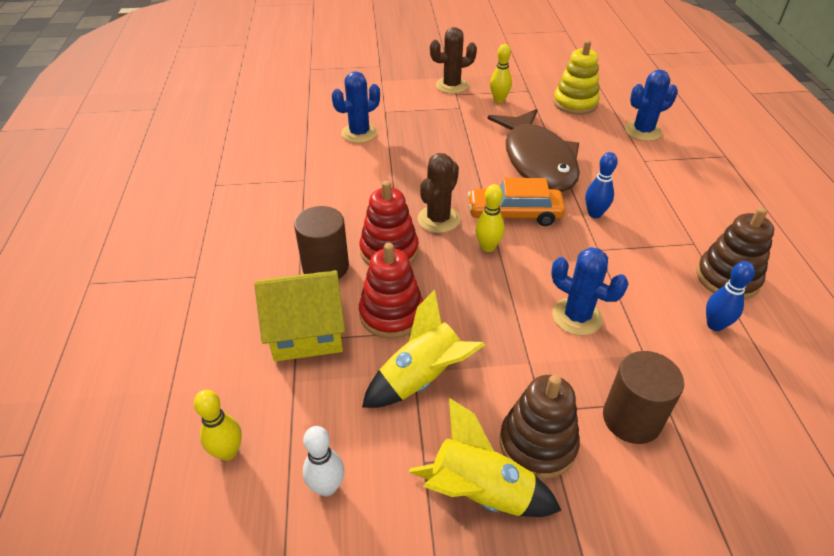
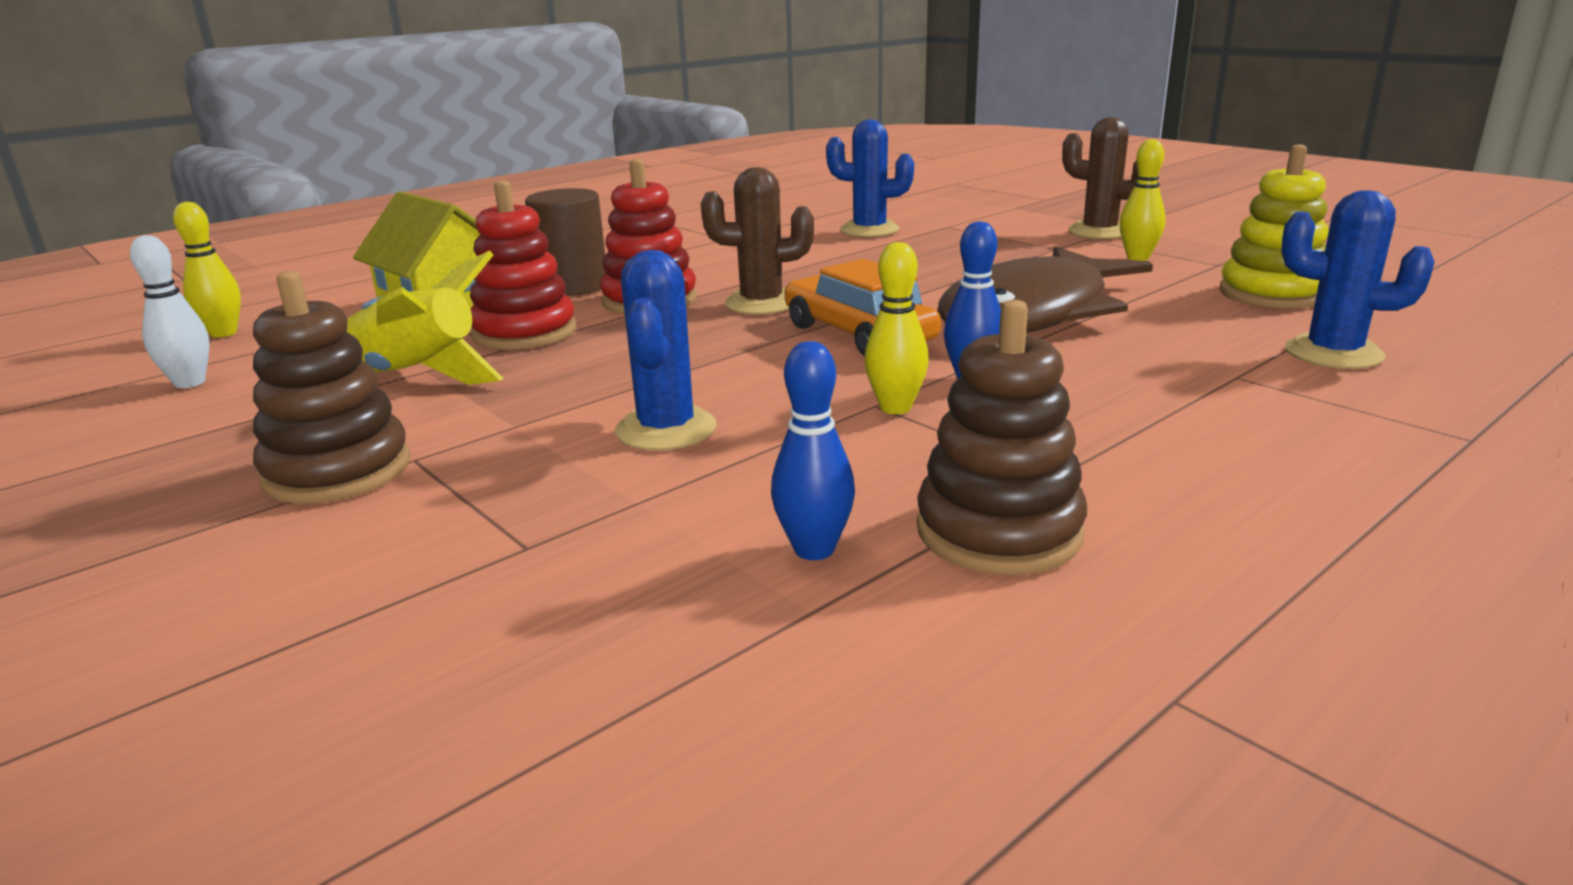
camera: 55 degrees right, 20 degrees down
yellow rocket [409,398,562,517] -> none
yellow bowling pin [475,184,505,252] -> yellow bowling pin moved to [864,242,929,414]
brown cylinder [603,351,684,444] -> none

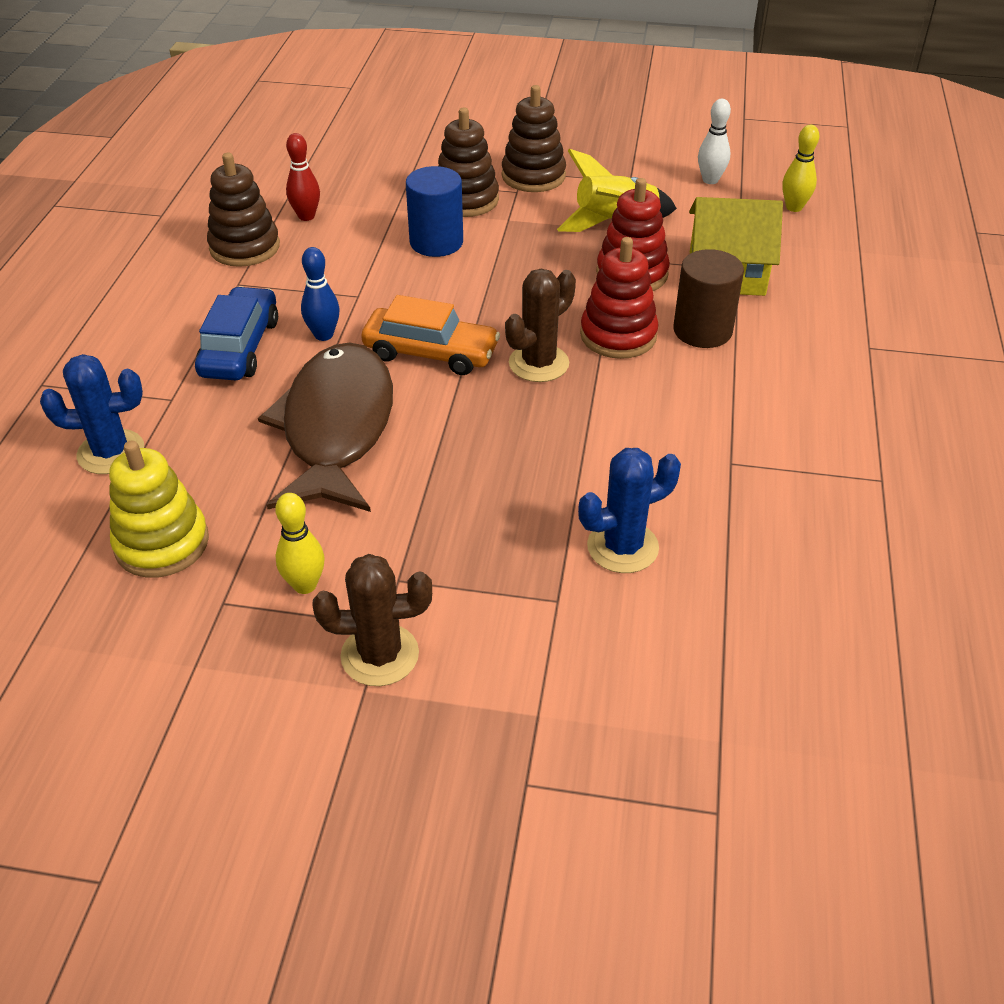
camera: 140 degrees right, 20 degrees up
blue cactus [615,250,717,450] -> blue cylinder [406,166,463,257]
blue bowling pin [771,341,855,560] -> red bowling pin [286,133,320,221]
yellow bowling pin [864,242,929,414] -> none
none -> blue car [195,286,278,380]
none -> brown stacking toy [438,107,499,217]

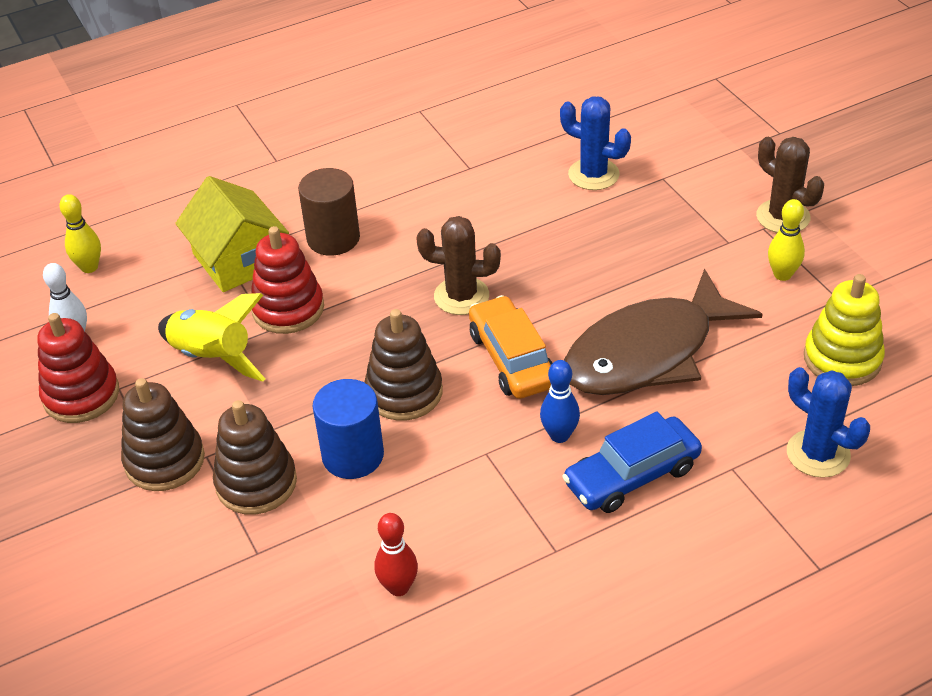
camera: 125 degrees left, 0 degrees up
brown stacking toy [207,153,280,267] -> brown stacking toy moved to [364,309,443,421]
red stacking toy [580,237,659,359] -> red stacking toy moved to [37,313,119,423]

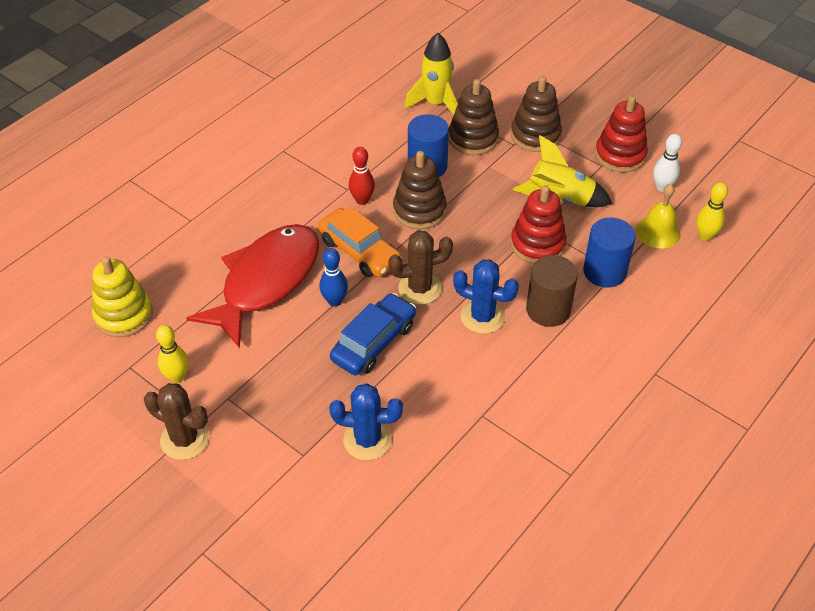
camera: 155 degrees right, 5 degrees up
yellow house [175,176,289,292] -> blue cylinder [583,218,636,288]
red bowling pin [375,513,418,596] -> red bowling pin moved to [349,147,375,205]
blue bowling pin [540,360,580,443] -> blue bowling pin moved to [319,248,348,307]
blue car [562,412,702,513] -> blue car moved to [330,293,416,375]
brown fish [564,269,763,395] -> red fish [186,224,319,348]
blue cactus [787,367,870,478] -> blue cactus moved to [453,259,519,334]
none -> yellow rocket [405,33,458,115]
none -> yellow bell [636,184,681,248]

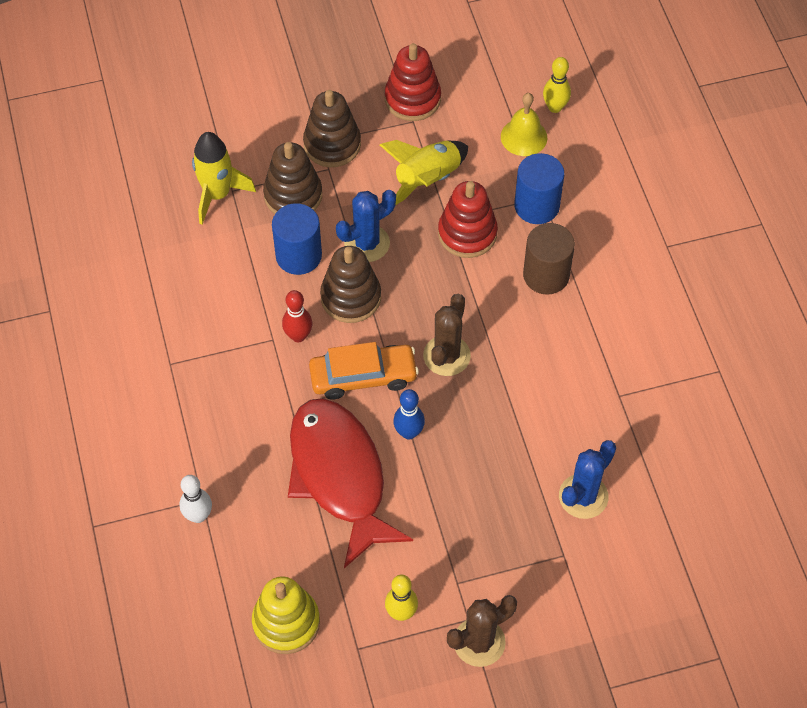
camera: 55 degrees left, 10 degrees up
blue car [330,293,416,375] -> none
blue cactus [453,259,519,334] -> blue cactus moved to [336,190,396,262]
white bowling pin [653,134,682,192] -> white bowling pin moved to [179,475,212,523]

